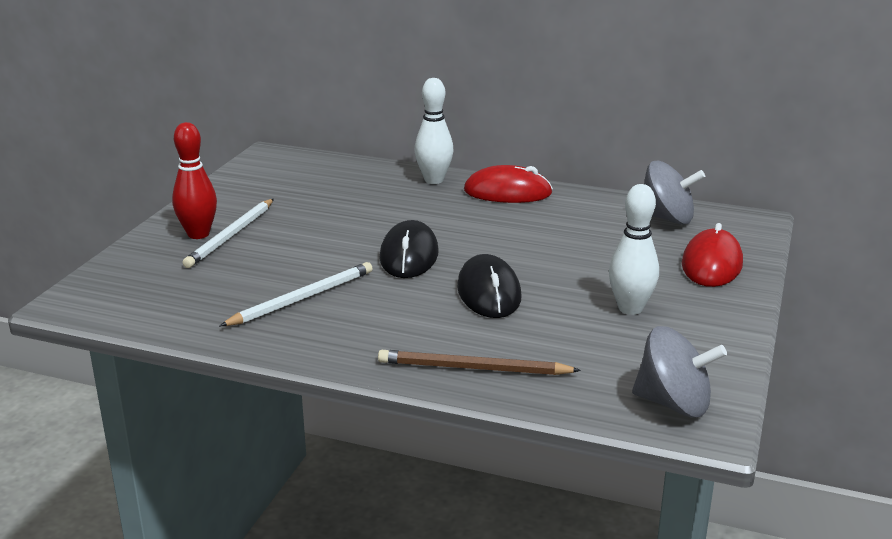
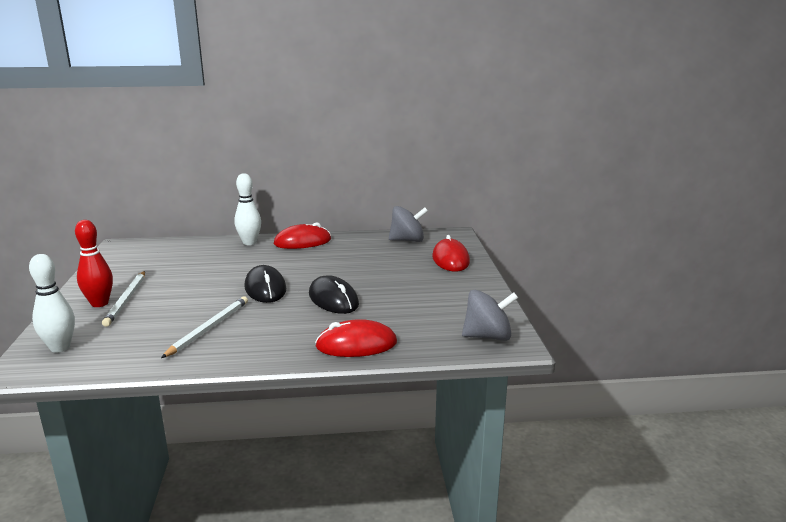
camera: 25 degrees left, 5 degrees down
brown pencil [378,350,581,375] -> red mouse [315,319,397,357]
white bowling pin [609,184,659,315] -> white bowling pin moved to [29,254,75,353]

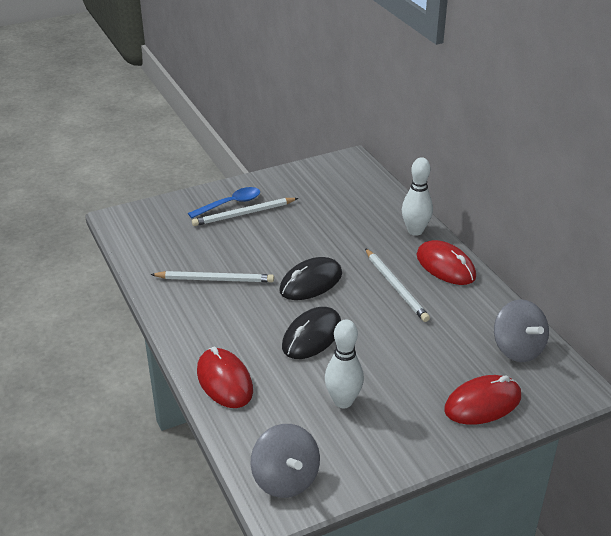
camera: 70 degrees right, 15 degrees up
white bowling pin [29,254,75,353] -> white bowling pin moved to [325,320,364,408]
red bowling pin [75,220,113,307] -> blue spoon [188,187,260,218]
none -> white pencil [365,248,430,322]

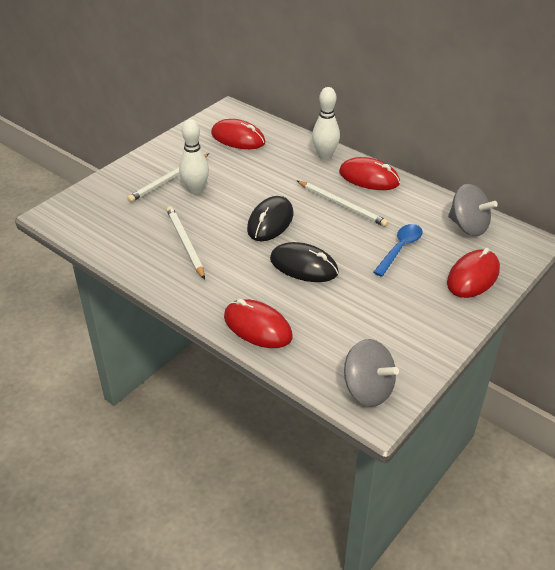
camera: 25 degrees left, 5 degrees up
white pencil [150,271,274,282] -> white pencil turned 90 degrees counterclockwise [166,206,205,279]
blue spoon [188,187,260,218] -> blue spoon moved to [373,224,423,277]
black mouse [282,307,341,359] -> black mouse turned 75 degrees counterclockwise [270,242,339,282]
white bowling pin [325,320,364,408] -> white bowling pin moved to [179,119,209,195]
none -> red mouse [211,119,265,149]

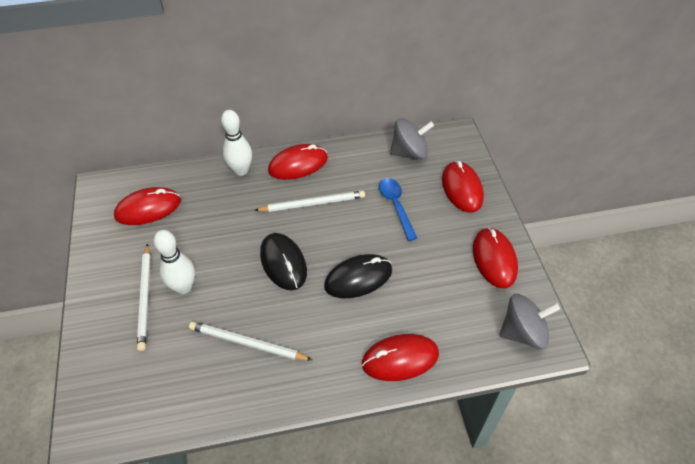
camera: 50 degrees left, 10 degrees up
none -> red mouse [473,227,518,288]

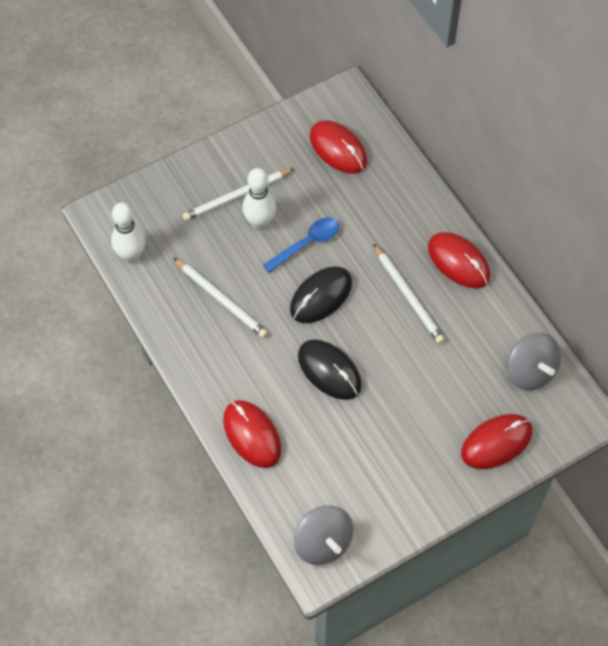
camera: 70 degrees right, 10 degrees up
white pencil [189,321,312,361] -> white pencil turned 135 degrees clockwise [174,258,268,338]
white bowling pin [221,110,252,176] -> white bowling pin moved to [111,203,146,263]
blue spoon [379,178,417,241] -> blue spoon moved to [263,218,339,273]
red mouse [473,227,518,288] -> none

